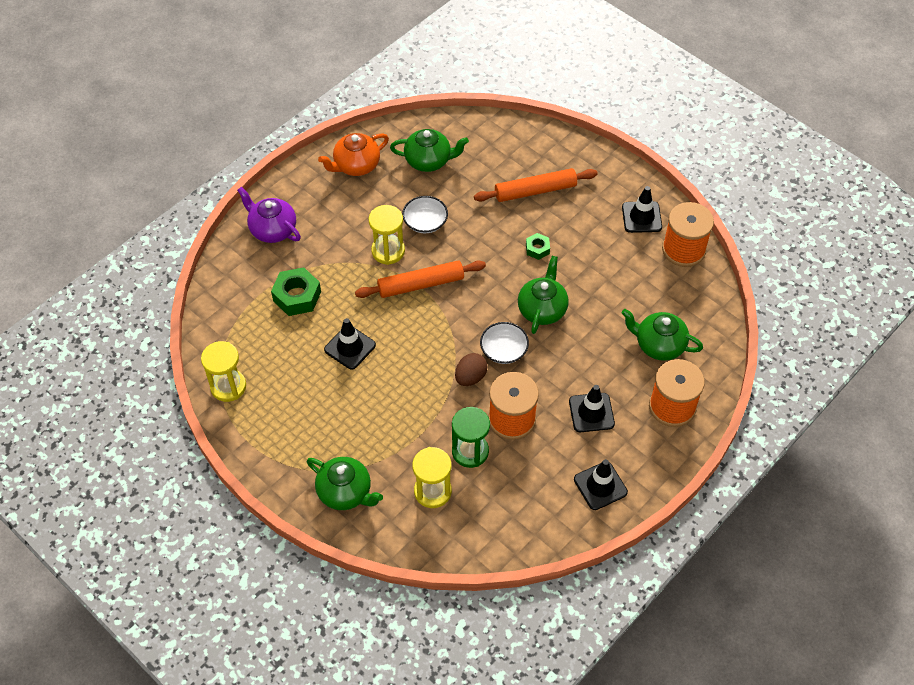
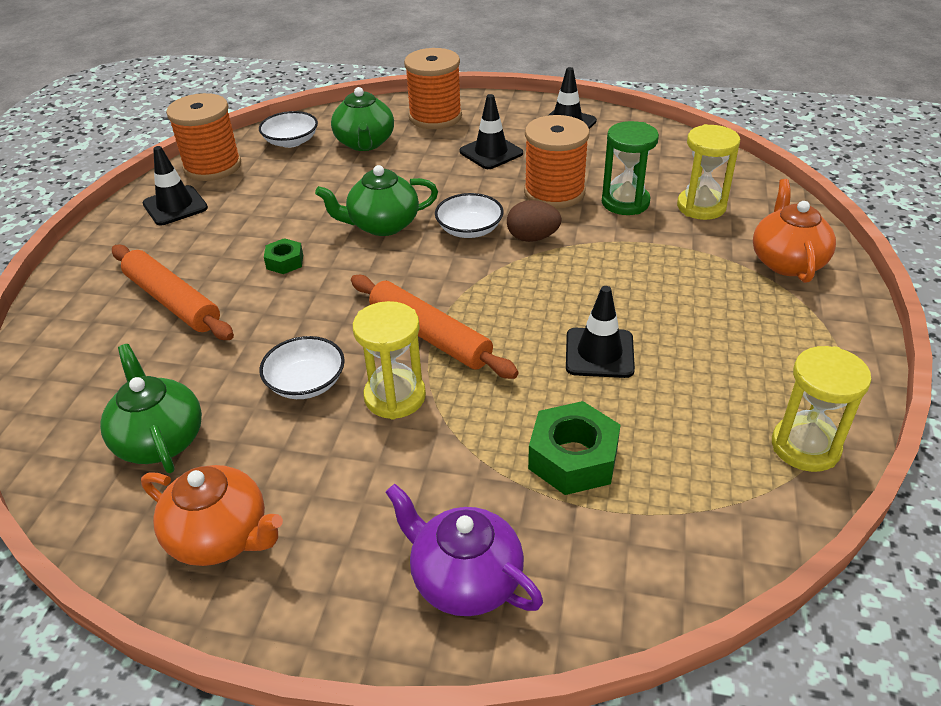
camera: 120 degrees left, 15 degrees down
purple teapot [237,187,301,243] -> purple teapot turned 120 degrees clockwise [385,484,543,616]
green teapot [307,457,383,510] -> orange teapot [753,179,836,283]
none -> white bowl [259,111,318,148]

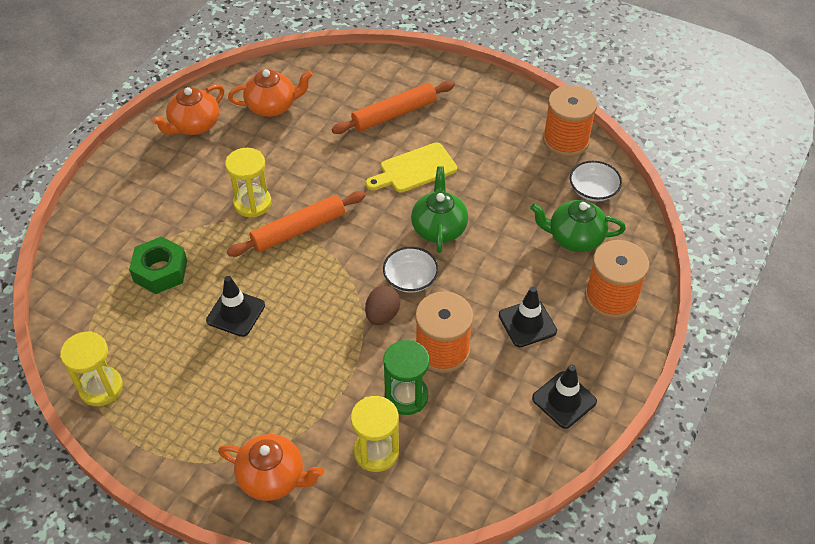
camera: 105 degrees right, 10 degrees up
green teapot [100,344,202,473] -> orange teapot [228,69,313,117]
black traffic cone [142,146,208,225] -> none
white bowl [259,336,345,399] -> none
green nut [264,238,303,274] -> yellow cutting board [366,143,457,193]
purple teapot [385,484,543,616] -> none

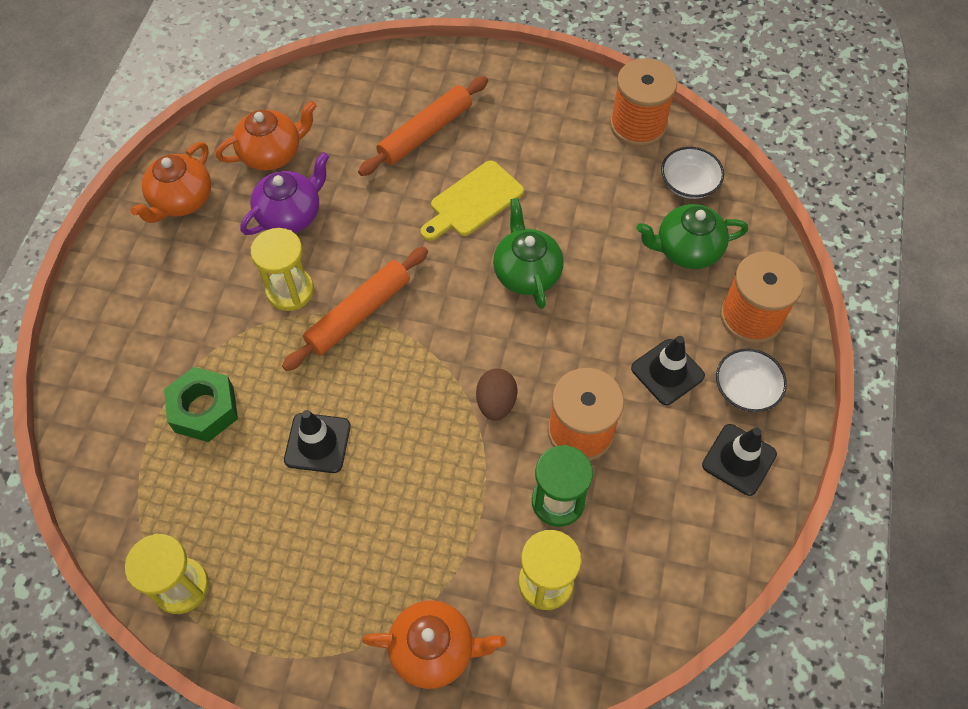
camera: 15 degrees left, 10 degrees up
white bowl [383,247,439,293] -> white bowl moved to [716,348,787,412]
none -> purple teapot [240,152,329,235]

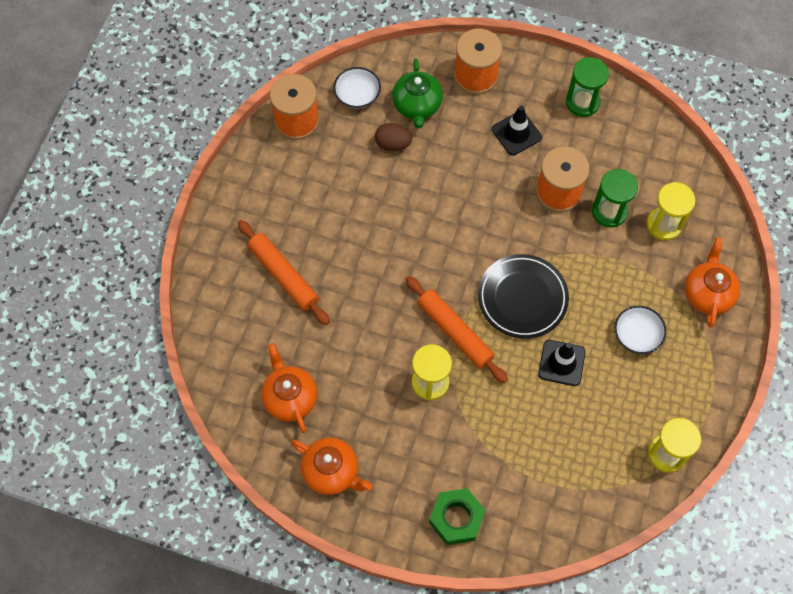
camera: 85 degrees left, 5 degrees up
green nut [164,367,238,442] -> green nut moved to [429,488,486,545]
purple teapot [240,152,329,235] -> none
yellow cutting board [421,161,524,241] -> none
brown egg [476,369,517,421] -> brown egg moved to [375,123,412,151]
green teapot [493,198,564,309] -> none
black traffic cone [702,424,777,496] -> green hourglass [566,57,609,117]
white bowl [716,348,787,412] -> white bowl moved to [614,306,666,354]
none -> black plate [478,254,569,339]

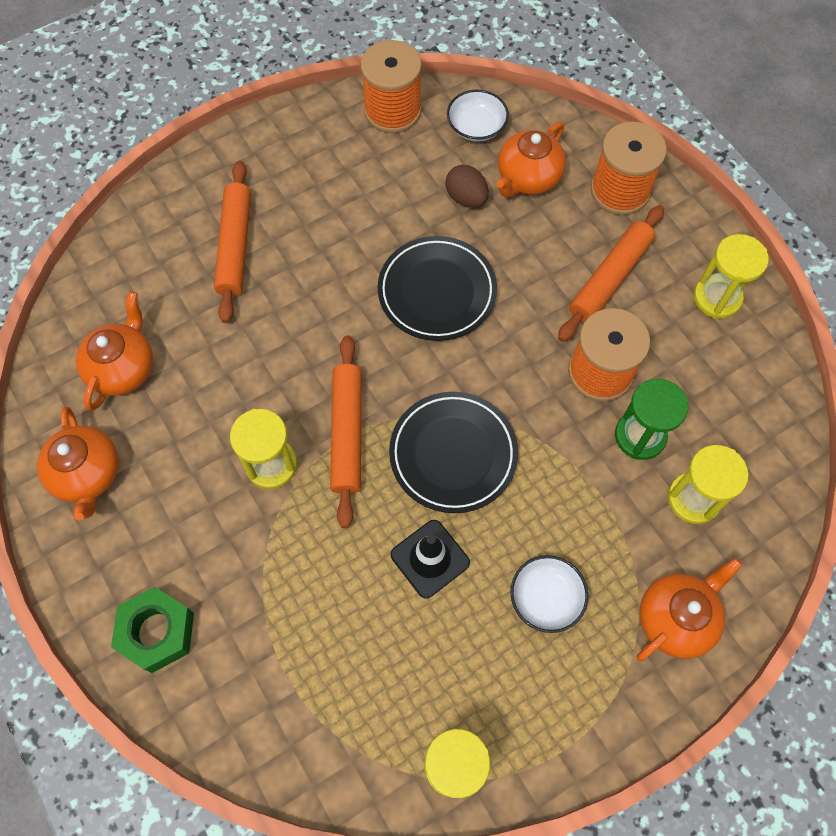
camera: 40 degrees right, 0 degrees up
green teapot [392,58,443,129] -> orange teapot [497,122,566,197]
black traffic cone [492,106,542,155] -> orange rolling pin [558,205,664,342]
green hourglass [566,57,609,117] -> yellow hourglass [694,234,769,319]
none -> black plate [378,236,497,341]

